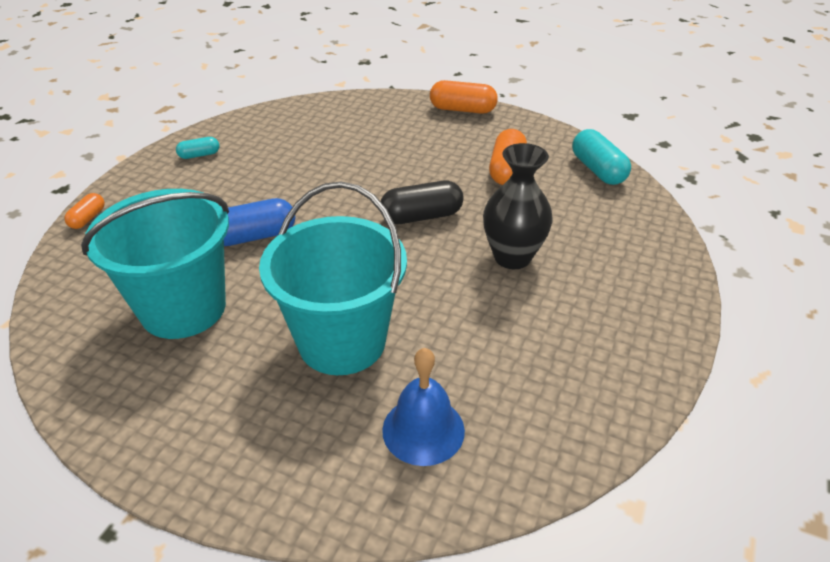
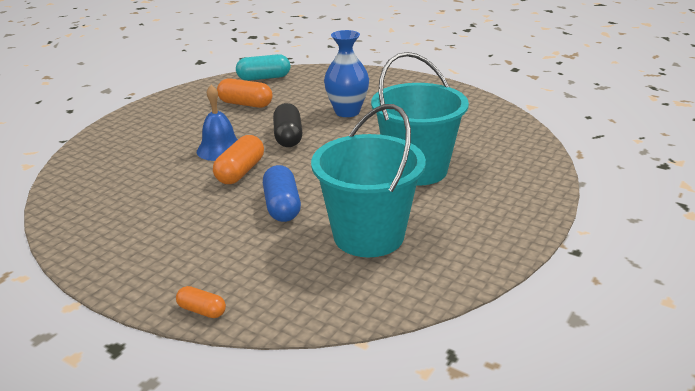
camera: 80 degrees left, 10 degrees down
turquoise capsule [176,137,219,159] -> none
blue bell [382,348,465,466] -> blue bell moved to [197,85,238,161]
orange capsule [430,80,498,114] -> orange capsule moved to [213,135,264,184]
black vase [483,143,553,269] -> blue vase [324,30,369,117]

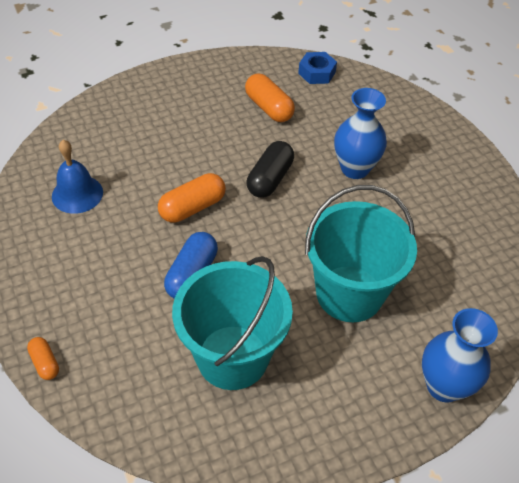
camera: 30 degrees right, 20 degrees up
blue bell [197,85,238,161] -> blue bell moved to [52,140,103,214]
turquoise capsule [236,54,290,81] -> blue nut [298,52,337,84]
none -> blue vase [422,308,498,402]

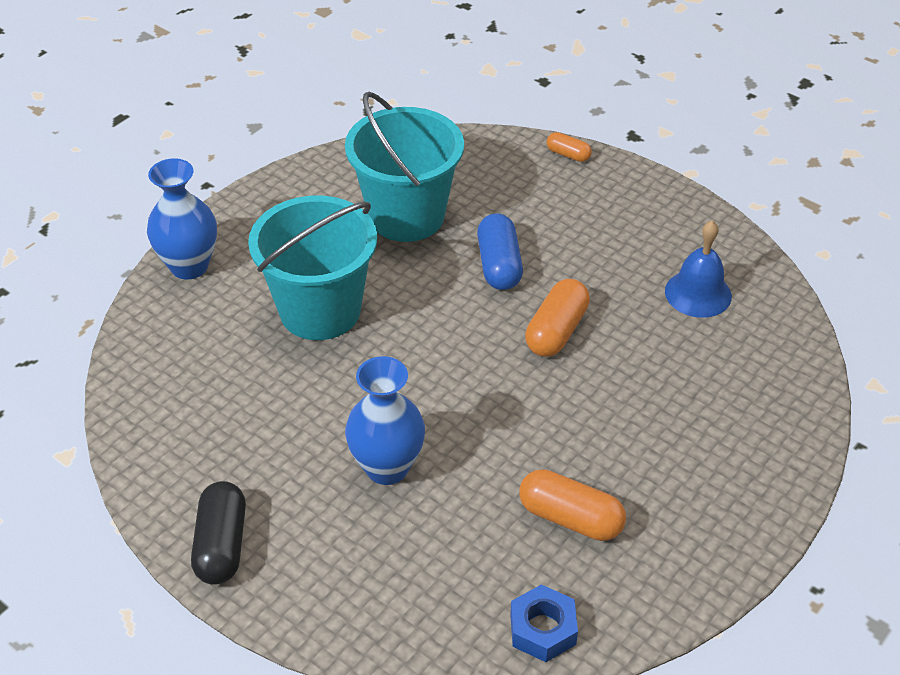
camera: 155 degrees right, 5 degrees down
black capsule [247,141,294,198] -> black capsule moved to [191,481,246,585]

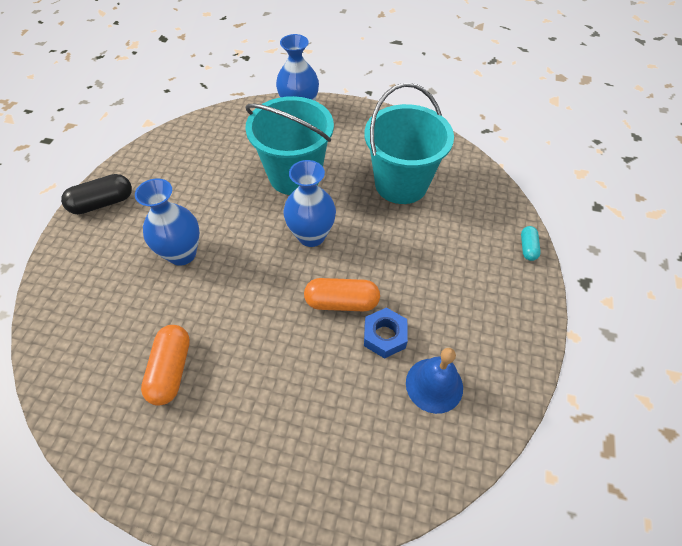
camera: 65 degrees right, 10 degrees up
blue capsule [477,213,523,290] -> none
blue nut [510,584,578,662] -> blue nut moved to [364,307,408,359]
orange capsule [547,132,592,162] -> turquoise capsule [521,226,541,261]
none -> blue vase [283,160,336,247]

